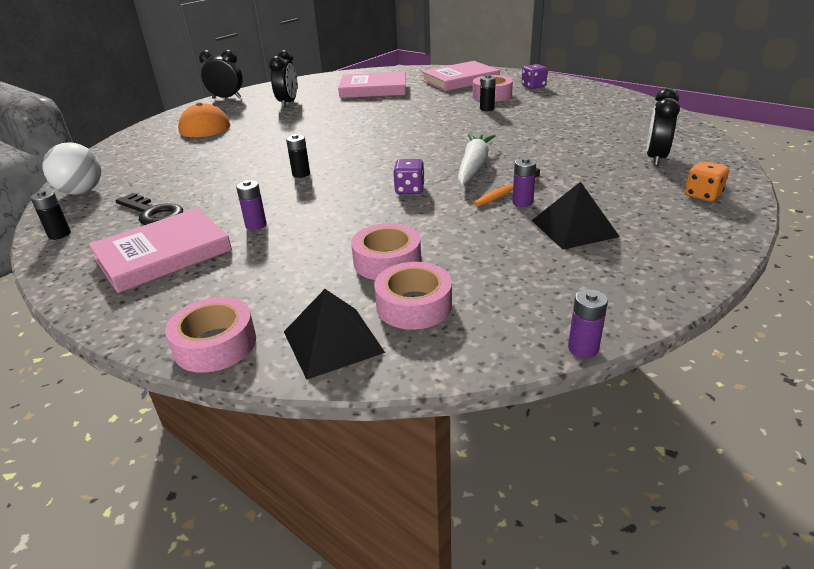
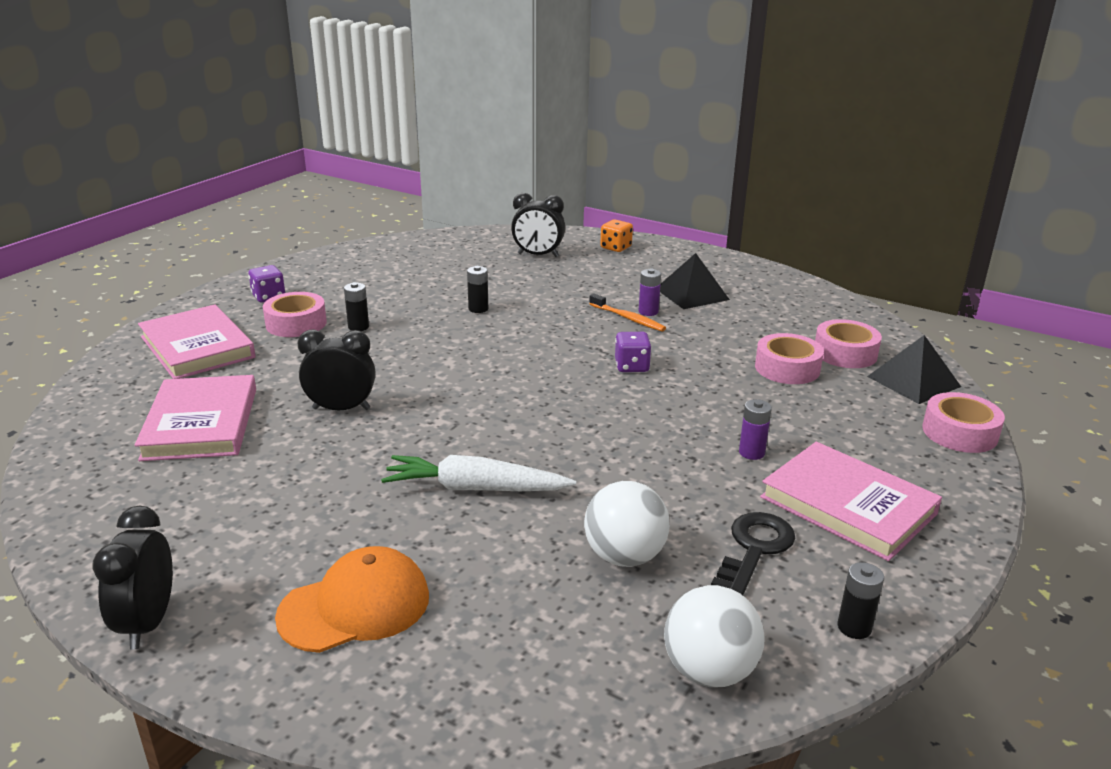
camera: 100 degrees left, 5 degrees down
black clock [269,50,297,108] -> black clock moved to [297,329,375,410]
black battery [286,134,310,178] -> black battery moved to [467,266,488,313]
white carrot [458,134,496,186] -> white carrot moved to [381,455,576,491]
purple battery [568,289,608,358] -> none
none -> white ball [584,481,670,567]

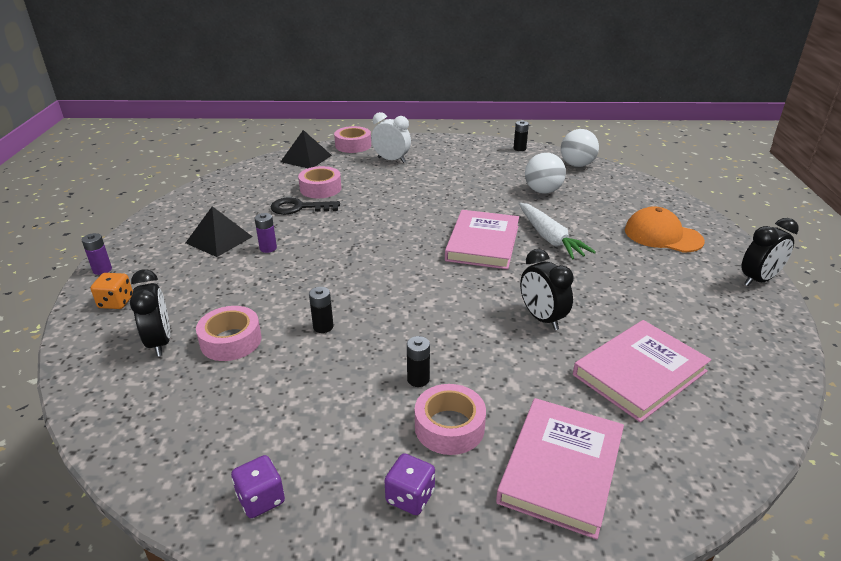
camera: 120 degrees left, 5 degrees up
orange toothbrush [589,293,666,332] -> none
purple dice [615,332,651,372] -> purple dice moved to [231,455,285,518]
black key [711,512,795,595] -> black key moved to [270,197,340,215]
purple battery [739,399,772,460] -> purple battery moved to [82,233,112,275]
pink book [760,442,942,561] -> pink book moved to [445,210,519,269]
pink tape [815,319,882,368] -> pink tape moved to [196,306,262,361]
none -> white clock [371,112,411,163]

